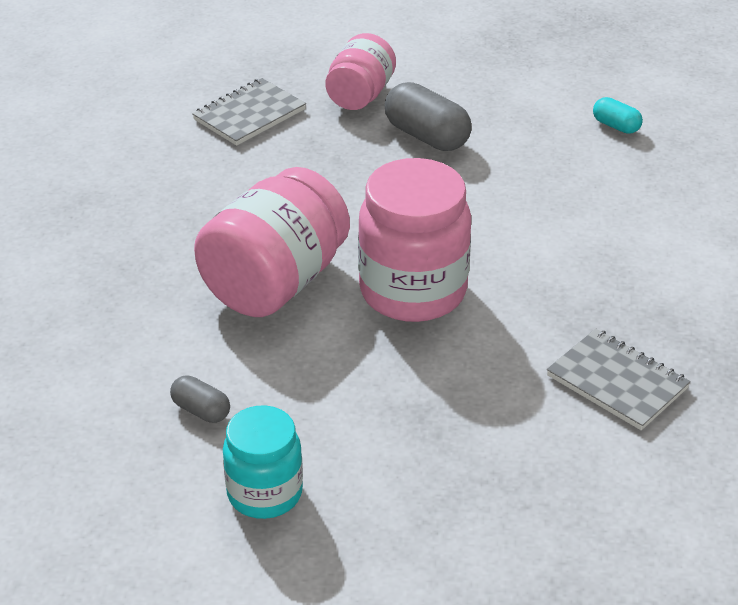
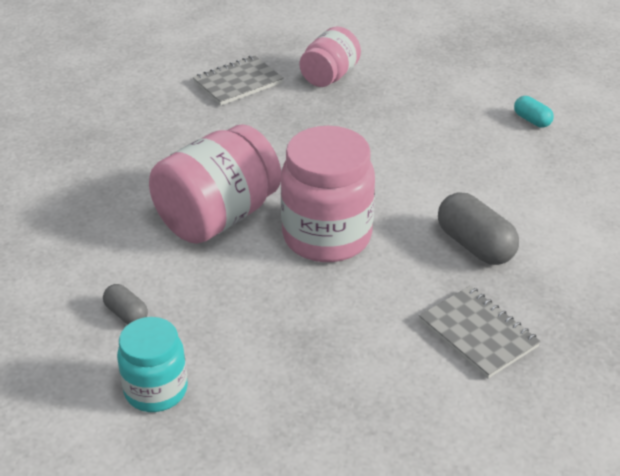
camera: 10 degrees right, 0 degrees up
grey capsule [385,82,472,151] -> grey capsule moved to [438,192,519,265]

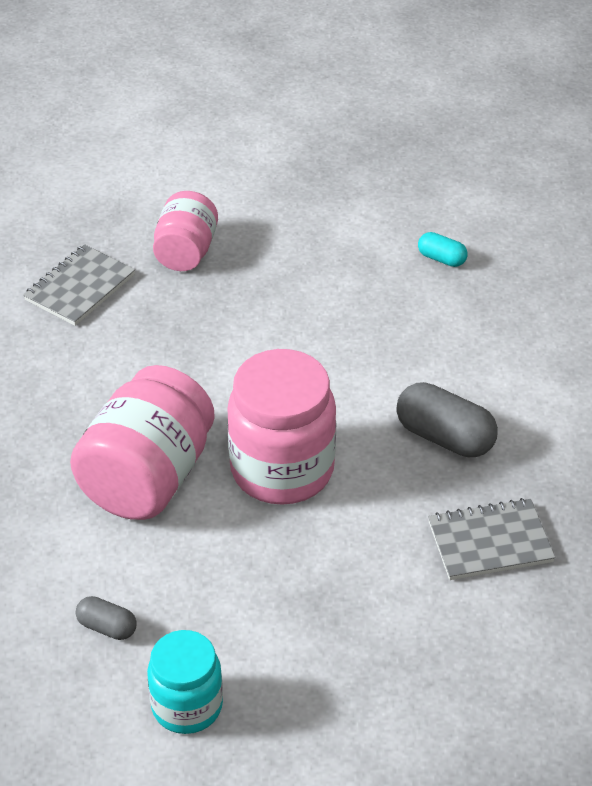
camera: 20 degrees left, 5 degrees up
grey notebook [419,286,541,379] -> grey notebook turned 45 degrees counterclockwise [428,498,555,580]

